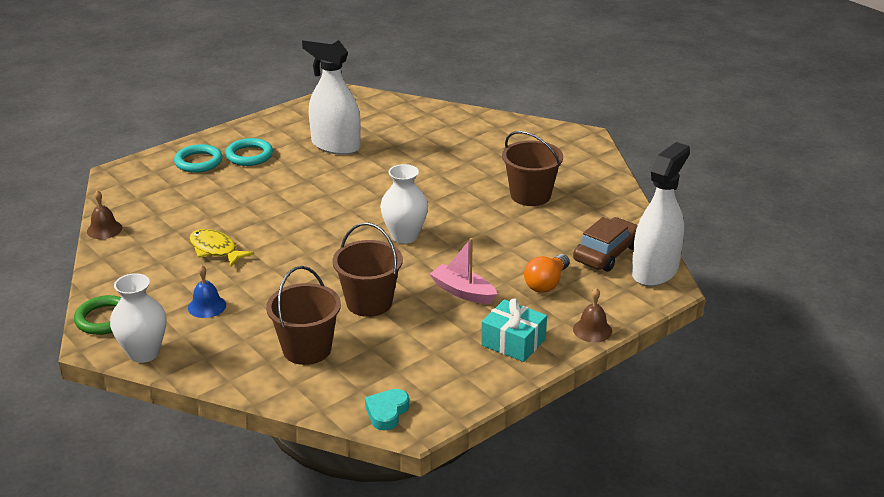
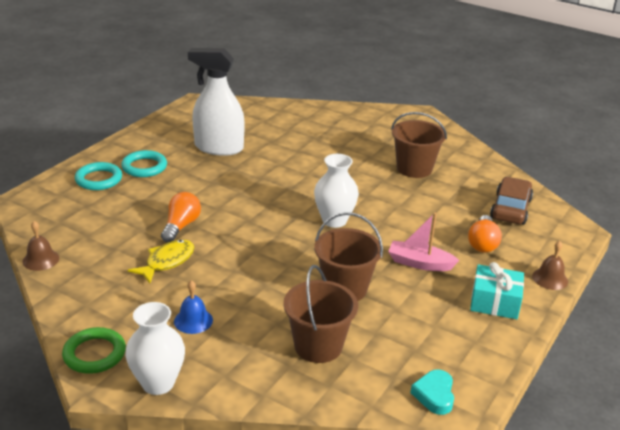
camera: 20 degrees left, 0 degrees up
yellow fish [189,229,254,267] -> yellow fish turned 105 degrees clockwise [128,240,194,283]
white spray bottle [632,142,690,286] -> none
none -> orange light bulb [161,192,201,243]

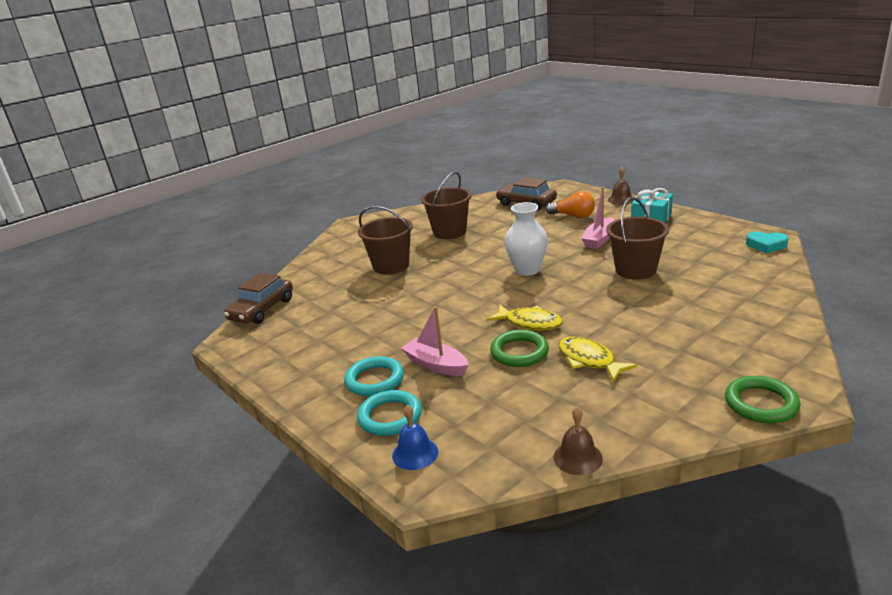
camera: 70 degrees left, 5 degrees down
white vase [125,302,185,395] -> none
orange light bulb [161,192,201,243] -> green ring [490,330,549,367]
blue bell [174,280,213,334] -> blue bell moved to [392,405,438,470]
white spray bottle [188,48,245,156] -> none
brown bucket [283,265,358,363] -> brown bucket moved to [358,206,413,275]
none -> brown car [224,273,293,324]
none -> pink boat [401,306,469,376]
none -> yellow fish [487,305,563,331]

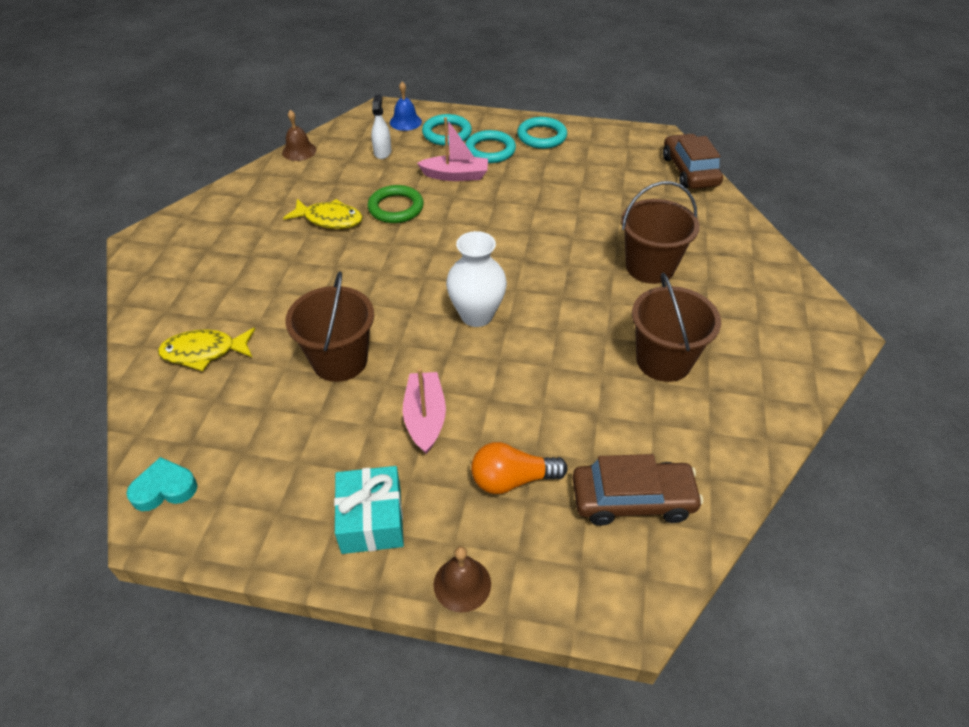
camera: 140 degrees right, 20 degrees up
yellow fish [487,305,563,331] -> yellow fish moved to [158,328,255,371]
green ring [725,376,801,423] -> none
none -> white spray bottle [371,94,391,159]
none -> turquoise ring [517,117,567,149]

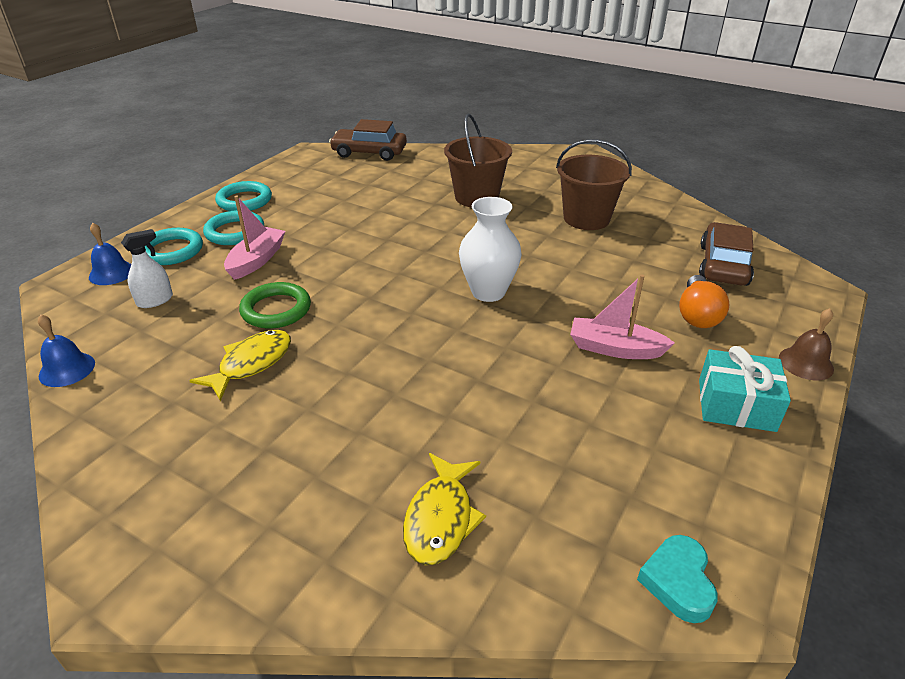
camera: 70 degrees left, 10 degrees down
brown bell [282,110,316,161] -> blue bell [38,314,95,387]
brown bucket [285,271,374,382] -> none
white spray bottle [371,94,391,159] -> white spray bottle turned 120 degrees clockwise [121,229,173,308]

